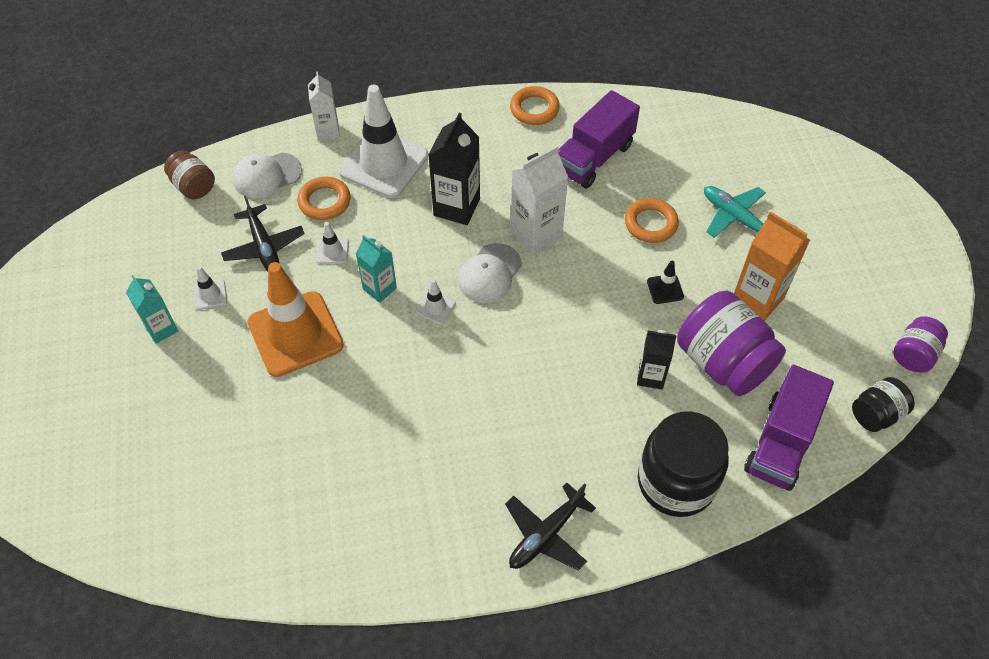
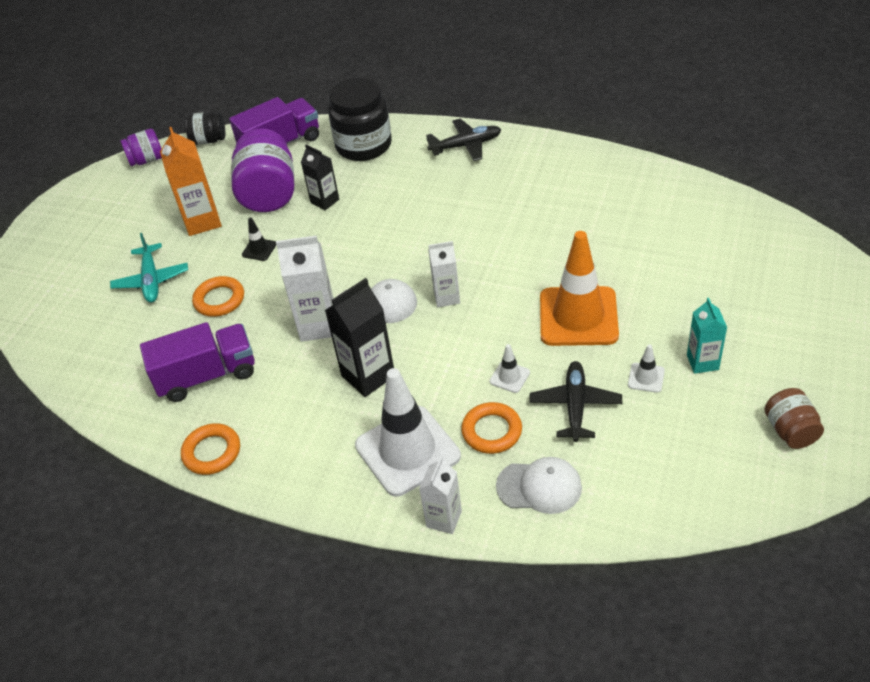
camera: 145 degrees left, 10 degrees down
brown jar [164,150,215,199] -> brown jar moved to [764,388,824,449]
turquoise carton [356,235,397,303] -> none
white traffic cone [415,279,456,324] -> white carton [428,241,460,307]

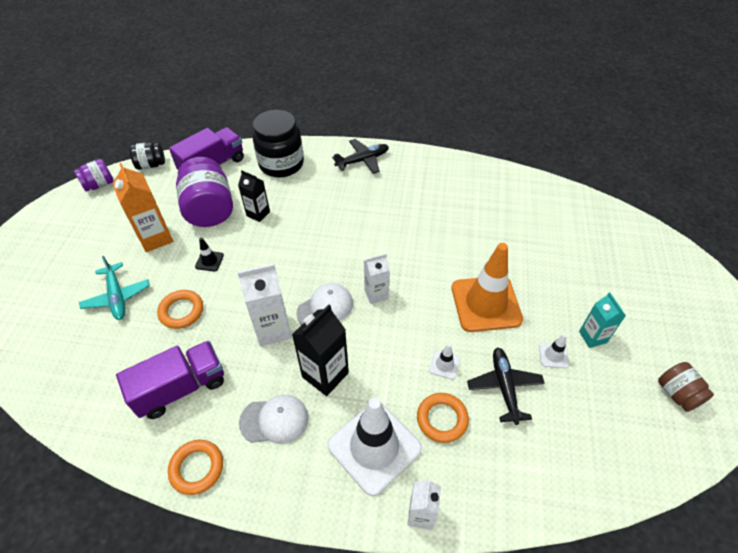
camera: 15 degrees left, 5 degrees up
white cap [496,457,582,514] -> white cap moved to [239,395,309,444]

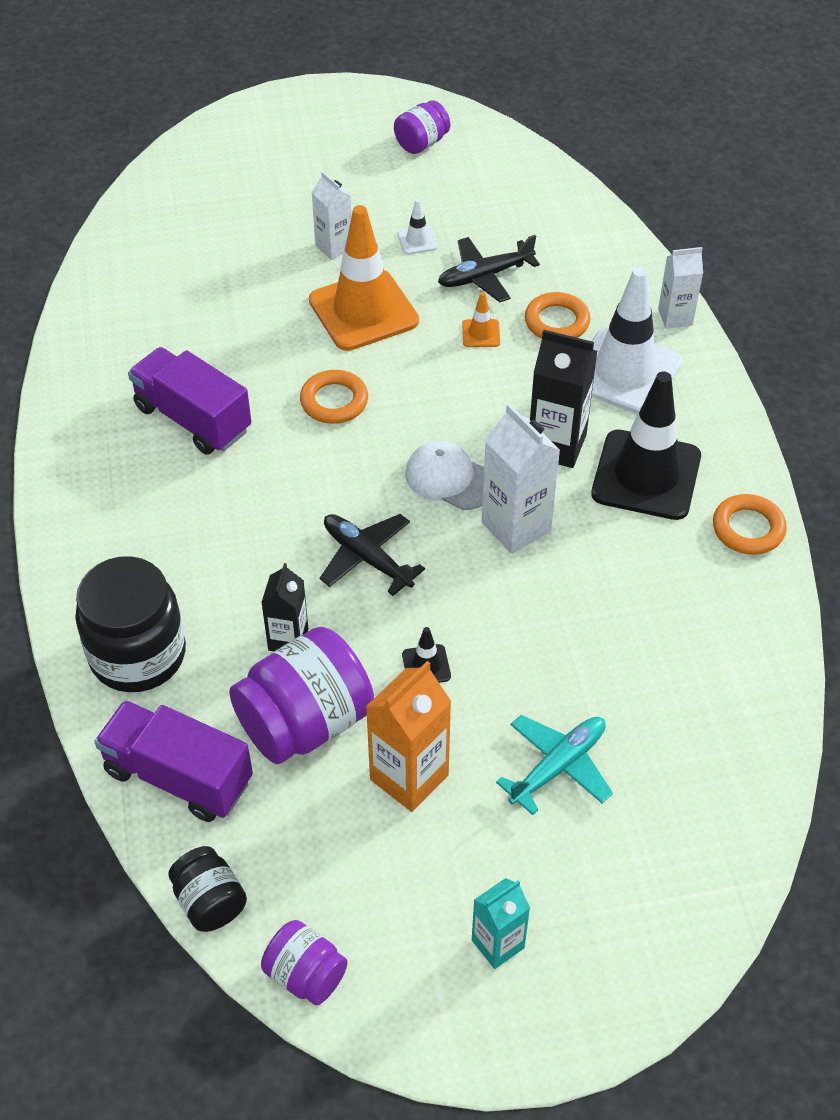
camera: 110 degrees left, 0 degrees up
purple truck [116,341,224,419] -> purple truck moved to [128,347,251,455]
orange ring [157,290,203,329] -> orange ring moved to [300,370,368,424]
white cap [239,395,309,444] -> black traffic cone [591,371,701,520]
black plane [332,139,389,174] -> black plane moved to [320,514,425,596]
white carton [364,254,390,304] -> white carton moved to [312,171,352,260]
white traffic cone [429,343,460,380] -> orange traffic cone [462,292,500,347]
turquoise carton [579,292,626,348] -> turquoise carton moved to [472,878,530,969]
brown jar [658,362,714,412] -> purple jar [394,100,450,154]

